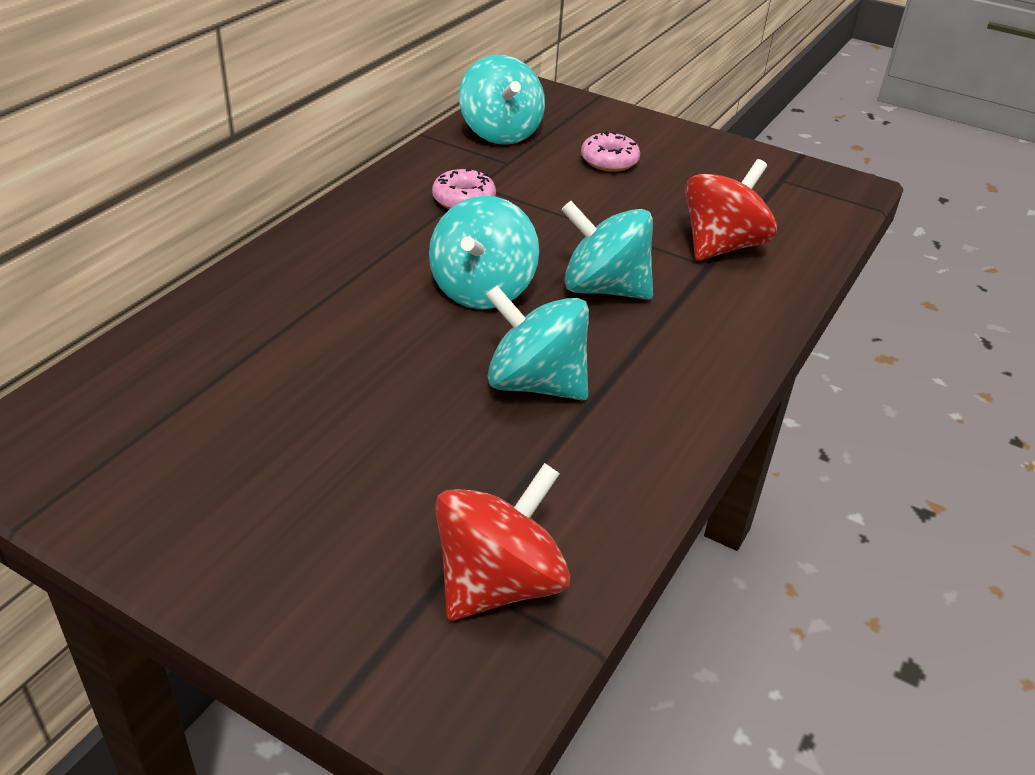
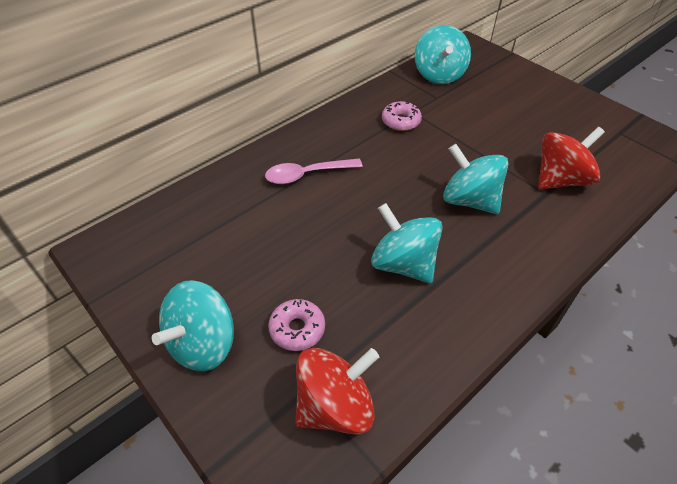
camera: 20 degrees right, 10 degrees up
turquoise spinning top [429,196,539,309] -> turquoise spinning top moved to [152,280,234,371]
pink donut [581,131,640,172] -> pink donut moved to [268,299,325,351]
none -> pink spoon [265,158,363,184]

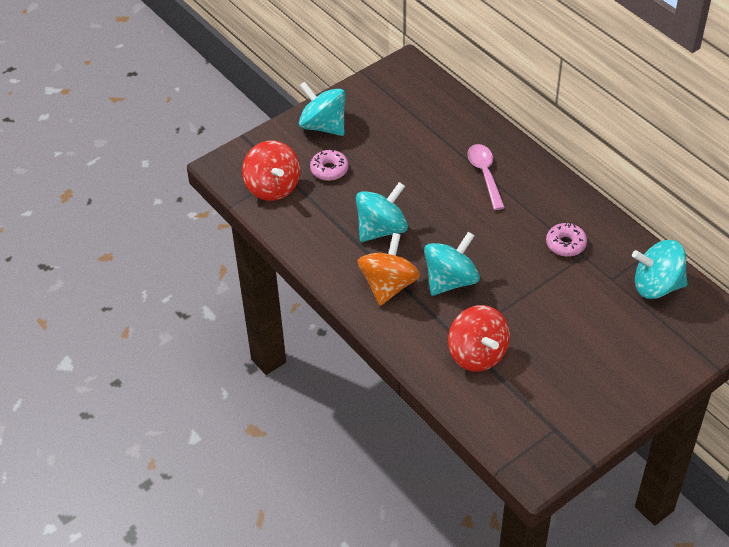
camera: 95 degrees right, 0 degrees up
none -> orange spinning top [358,233,420,306]

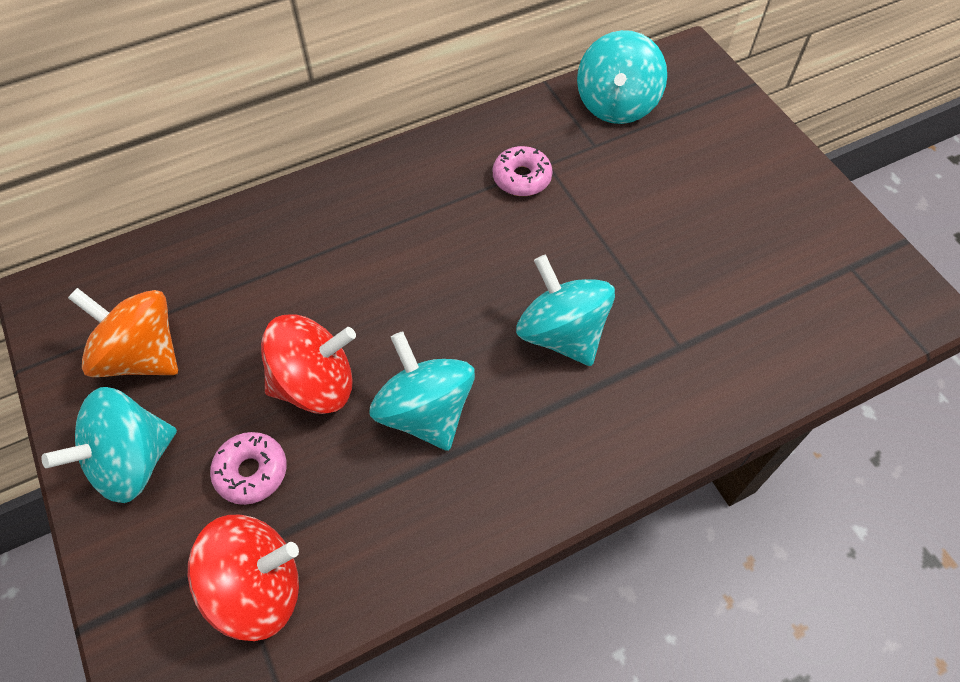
camera: 80 degrees left, 10 degrees up
orange spinning top [358,233,420,306] -> orange spinning top moved to [68,288,178,377]
red spinning top [448,305,510,372] -> red spinning top moved to [261,314,356,414]
pink spoon [467,144,505,210] -> none

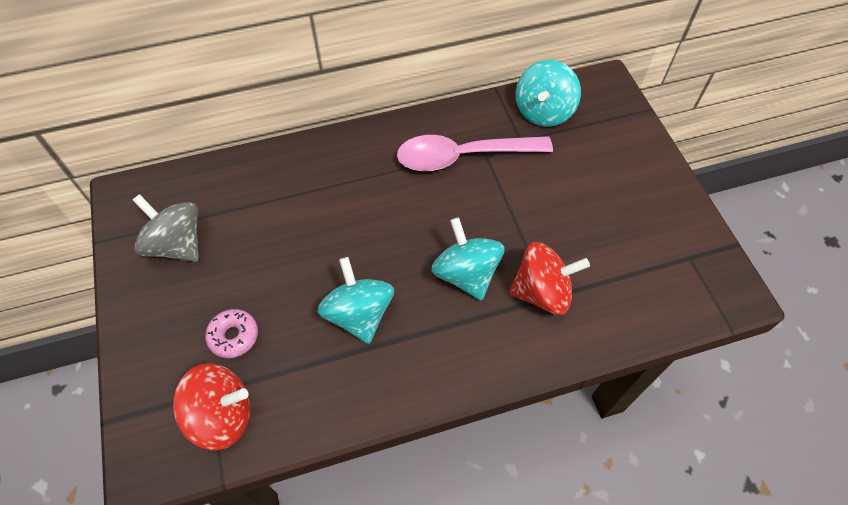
camera: 10 degrees right, 0 degrees up
turquoise spinning top [41,387,177,503] -> none
orange spinning top [68,288,178,377] -> grey spinning top [133,194,199,262]
red spinning top [261,314,356,414] -> red spinning top moved to [509,242,590,315]
pink donut [493,146,553,196] -> pink spoon [397,135,553,171]

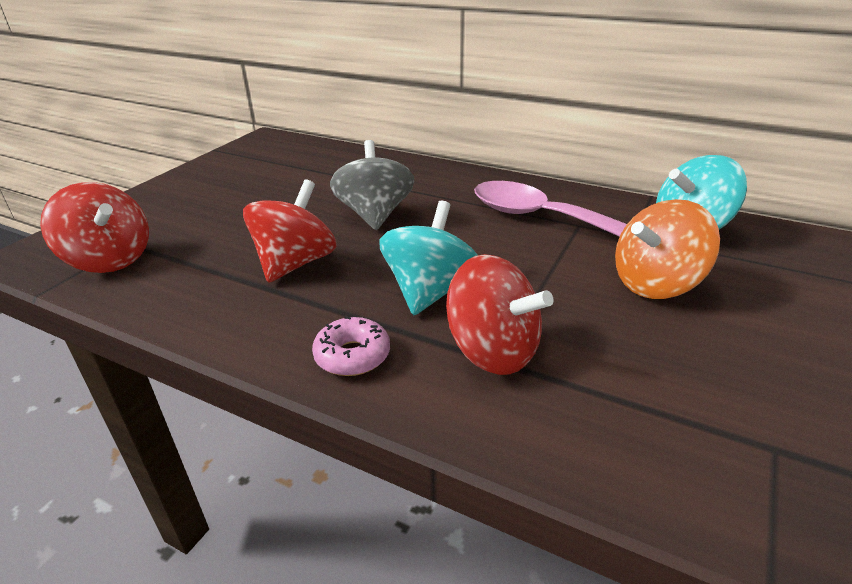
camera: 45 degrees right, 25 degrees down
grey spinning top [133,194,199,262] -> grey spinning top moved to [330,140,415,230]
pink donut [205,309,258,358] -> pink donut moved to [312,316,390,376]
turquoise spinning top [317,257,394,344] -> red spinning top [243,179,336,283]
none -> orange spinning top [615,199,720,299]

